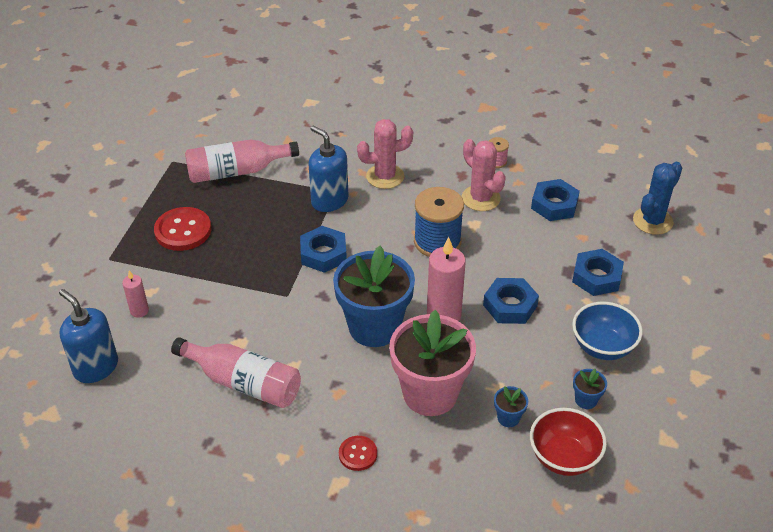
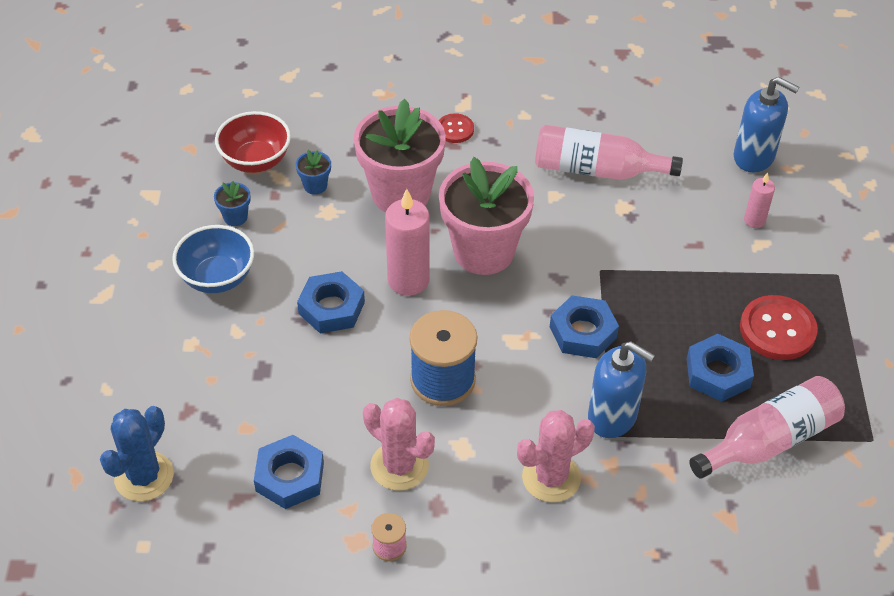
camera: 165 degrees right, 5 degrees up
blue flower pot [333,246,415,347] -> pink flower pot [439,157,534,275]
blue nut [572,249,624,296] -> blue nut moved to [687,334,754,402]

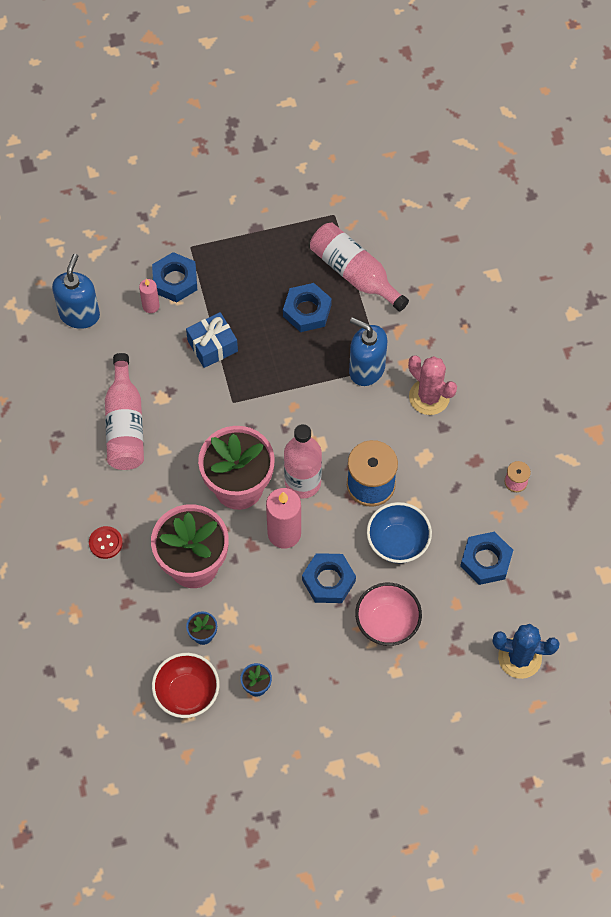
camera: 105 degrees left, 15 degrees up
blue bowl [172,225,254,293] -> blue bowl moved to [367,502,432,563]
pink cactus [363,398,435,491] -> none
blue nut [550,295,619,358] -> blue nut moved to [152,252,197,303]
blue soap dispenser [588,341,655,438] -> blue soap dispenser turned 75 degrees counterclockwise [349,317,387,386]
red button [740,295,818,360] -> none
none -> blue gift [186,312,238,368]
none -> pink bottle [284,424,322,499]
none -> pink bowl [355,583,422,646]

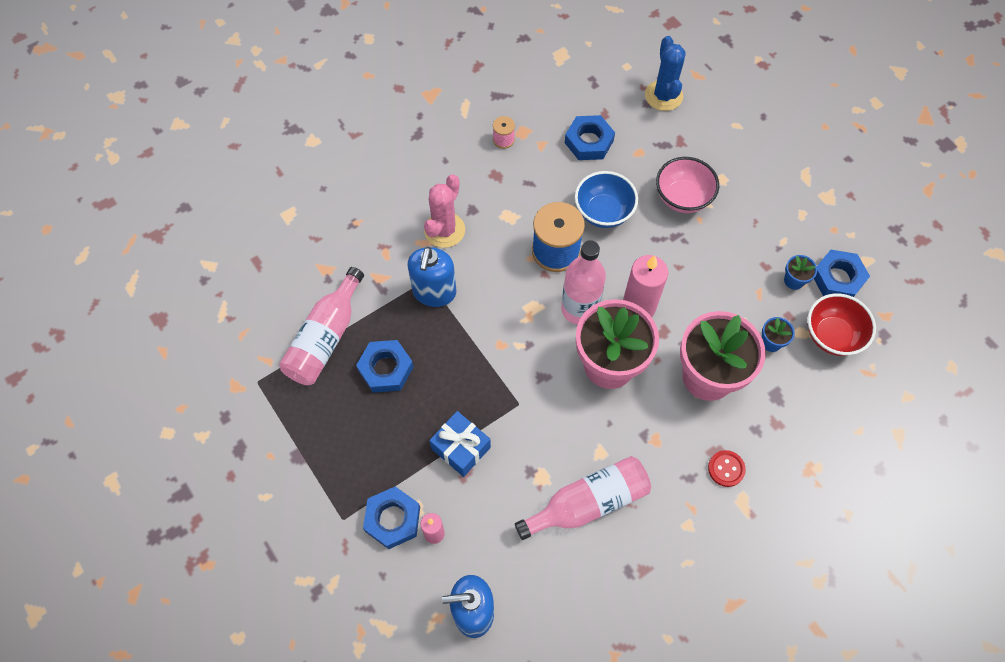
camera: 110 degrees left, 0 degrees up
blue nut [302,553,356,603] -> blue nut moved to [814,250,870,297]

